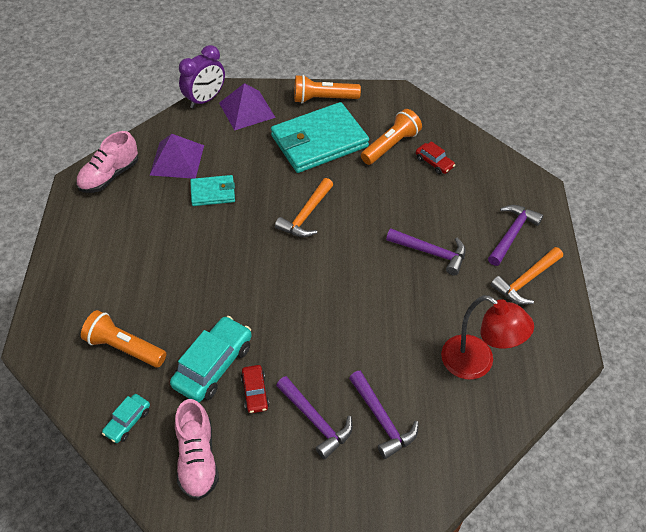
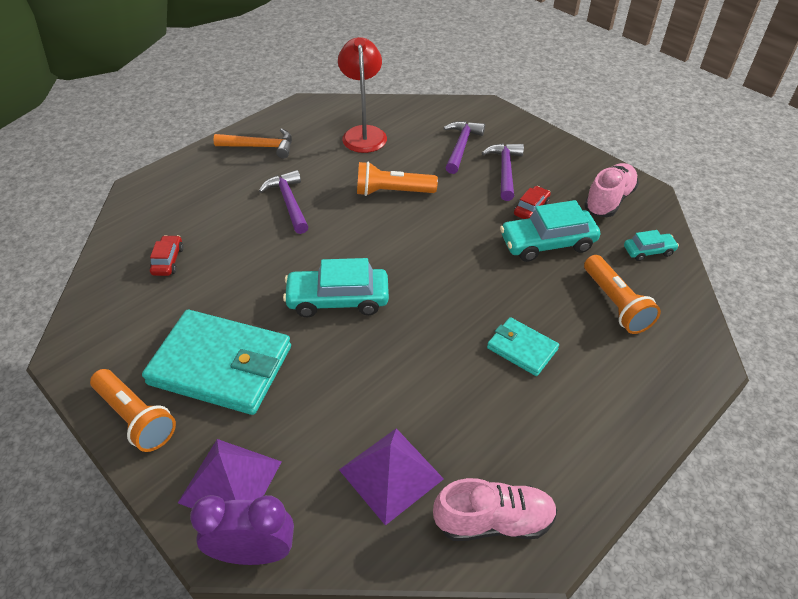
camera: 135 degrees left, 5 degrees down
turquoise wallet [190,175,235,206] -> turquoise wallet moved to [487,317,559,376]
orange hammer [275,178,333,237] -> turquoise car [283,258,389,317]
orange flashlight [361,109,422,165] -> orange flashlight moved to [357,161,438,196]
purple hammer [488,205,543,266] -> none

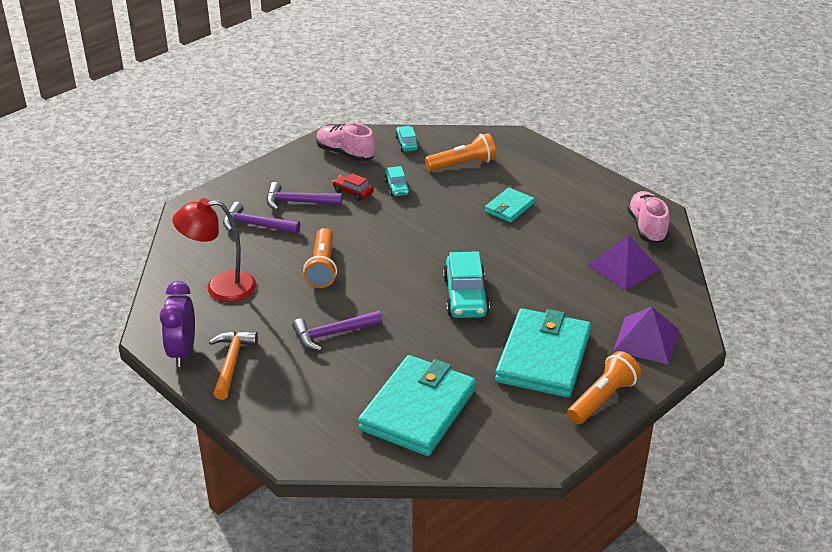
camera: 90 degrees left, 10 degrees down
red car [150,235,184,276] -> turquoise wallet [358,355,476,456]
purple clock [190,495,294,565] -> purple clock moved to [160,281,195,367]
turquoise car [500,200,600,262] -> turquoise car [384,166,410,196], size x0.53

